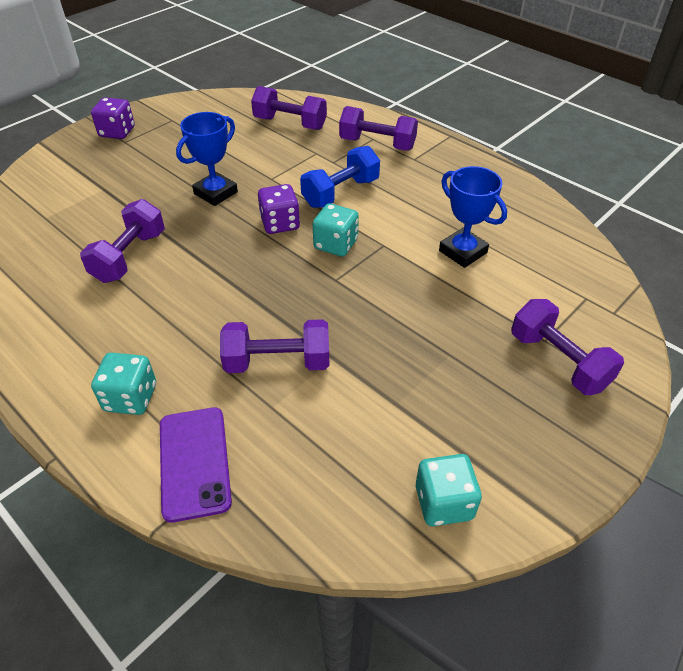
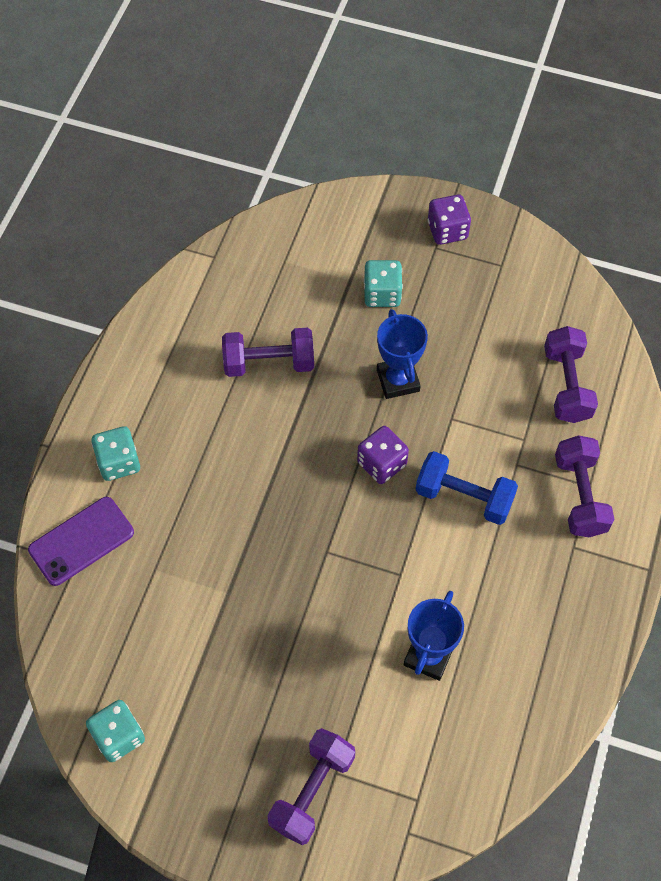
camera: 65 degrees right, 15 degrees up
blue trophy [176,112,238,206] -> blue trophy turned 60 degrees clockwise [377,309,428,399]
purple dumbbell [220,319,329,373] -> none
turquoise dice [313,203,359,257] -> turquoise dice moved to [364,260,403,307]

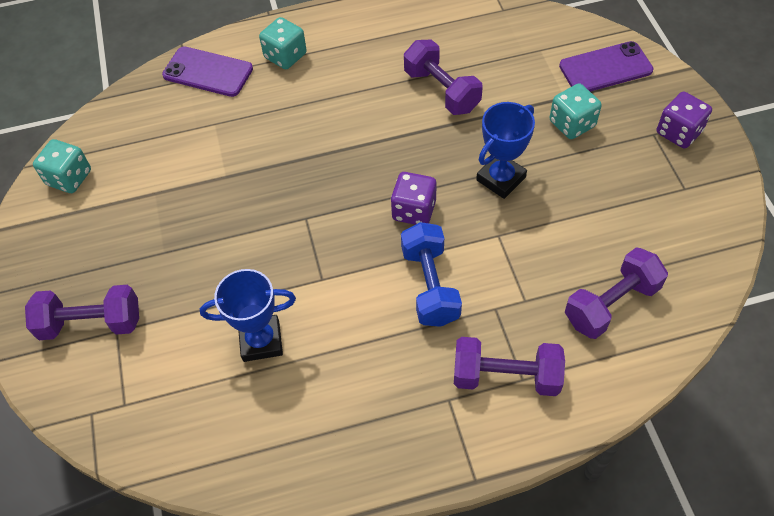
camera: 60 degrees right, 5 degrees down
purple dumbbell [555,435,615,537] -> purple dumbbell turned 45 degrees clockwise [454,337,565,396]
none -> purple phone [559,41,654,92]

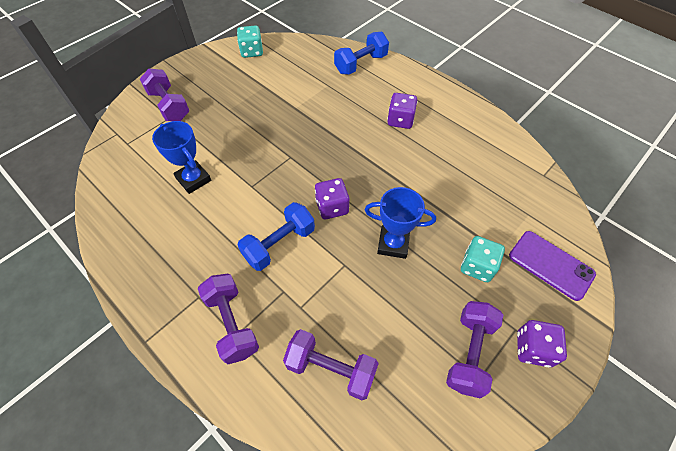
camera: 55 degrees right, 0 degrees up
purple phone [162,47,253,97] -> blue dumbbell [334,32,389,75]
turquoise dice [259,17,307,69] -> none
purple dumbbell [404,39,483,115] -> purple dumbbell moved to [446,301,503,399]
none -> purple dice [387,93,418,129]

